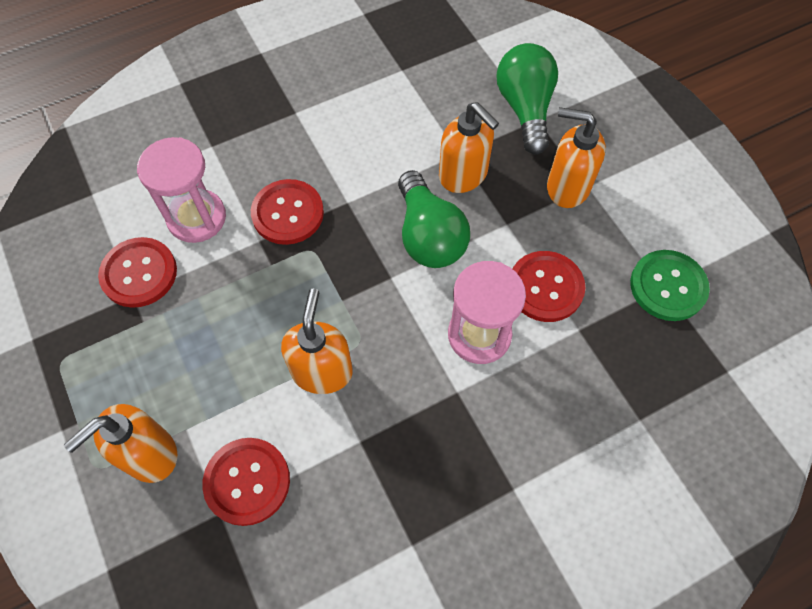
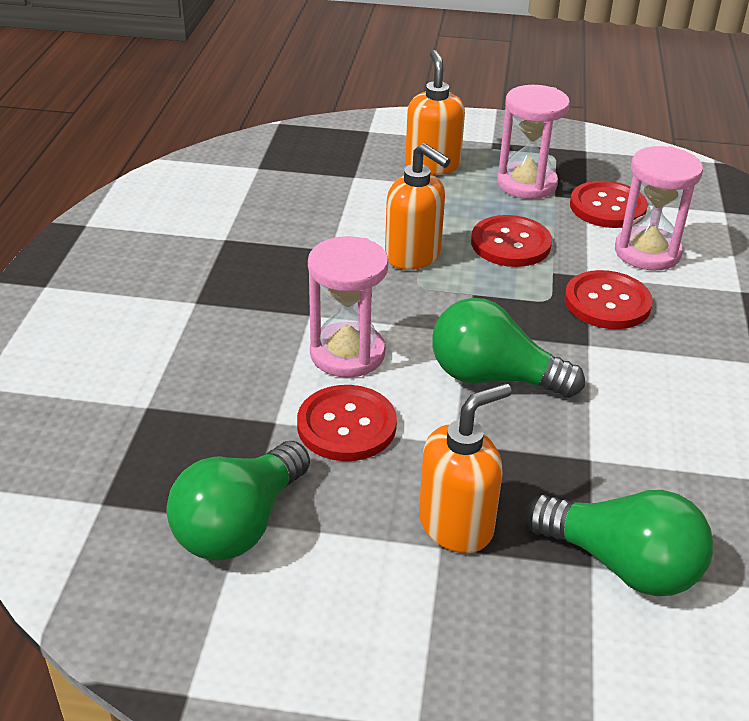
camera: 125 degrees right, 25 degrees down
red button [202,438,290,526] -> red button moved to [471,215,552,267]
orange soap dispenser [439,102,499,193] -> none
green button [630,250,710,321] -> green light bulb [166,441,310,561]
none -> pink hourglass [497,85,570,199]

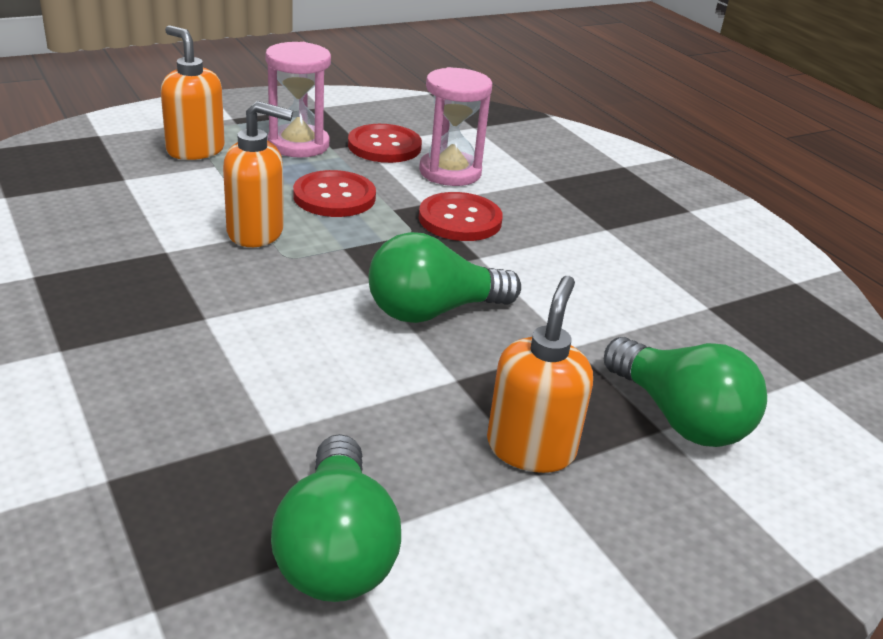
camera: 40 degrees left, 5 degrees down
red button [297,385,397,461] -> none
pink hourglass [308,236,389,378] -> none
green light bulb [525,490,714,596] -> green light bulb turned 60 degrees clockwise [604,337,767,447]

